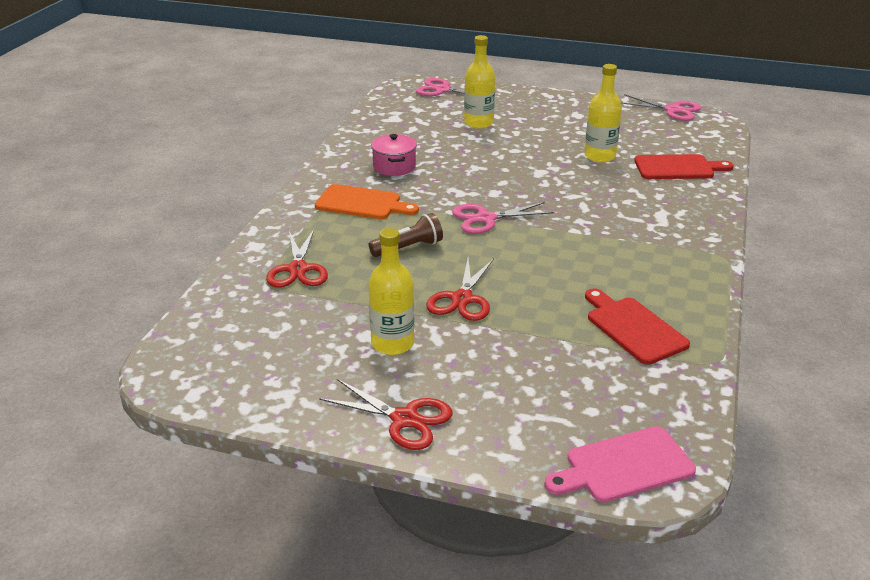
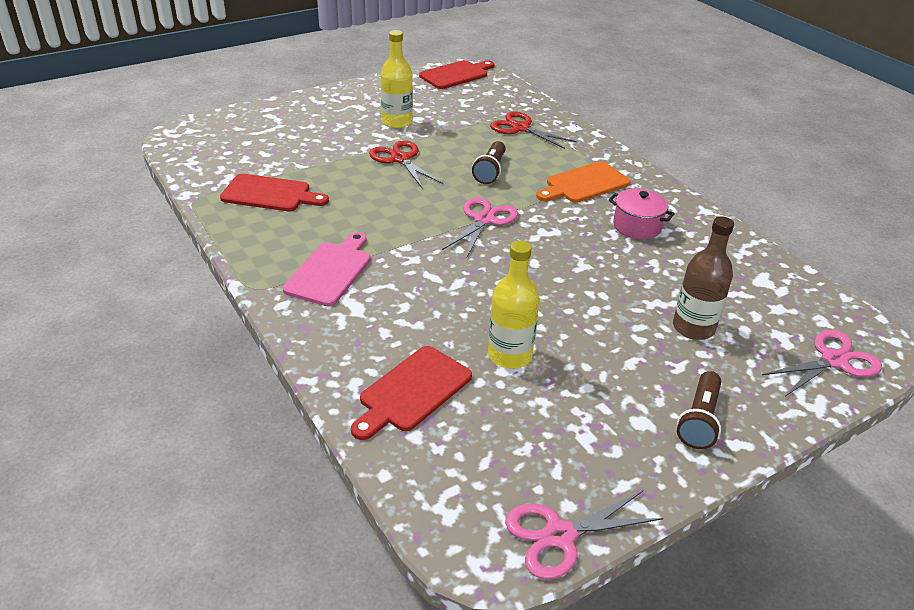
camera: 130 degrees right, 5 degrees up
red scissors [319,379,453,450] -> none
yellow bottle [464,35,495,129] -> brown bottle [673,216,734,340]
pink cutting board [544,426,696,503] -> pink cutting board moved to [283,232,371,306]
none -> red cutting board [419,60,494,89]
none -> brown flashlight [677,371,721,449]

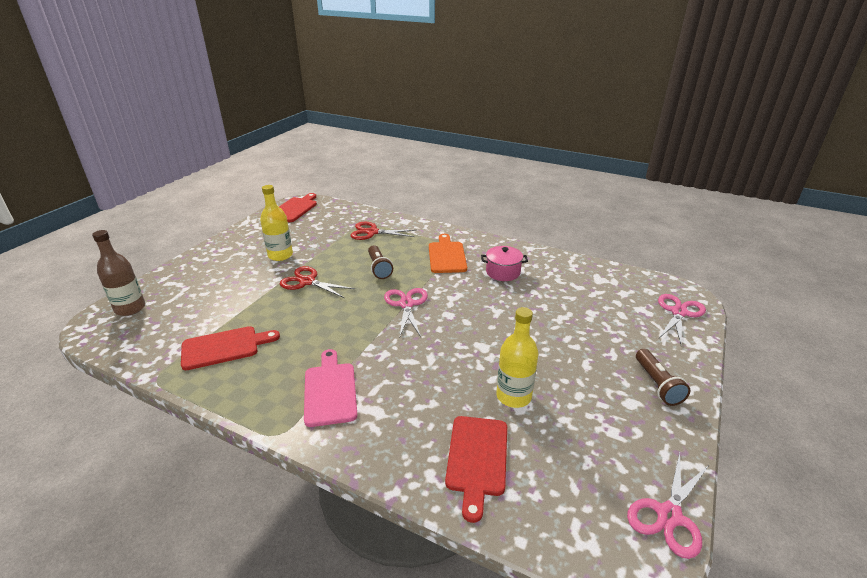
camera: 30 degrees left, 5 degrees down
orange cutting board [536,161,631,203] -> orange cutting board turned 150 degrees clockwise [429,234,467,273]
brown bottle [673,216,734,340] -> brown bottle moved to [92,230,145,316]

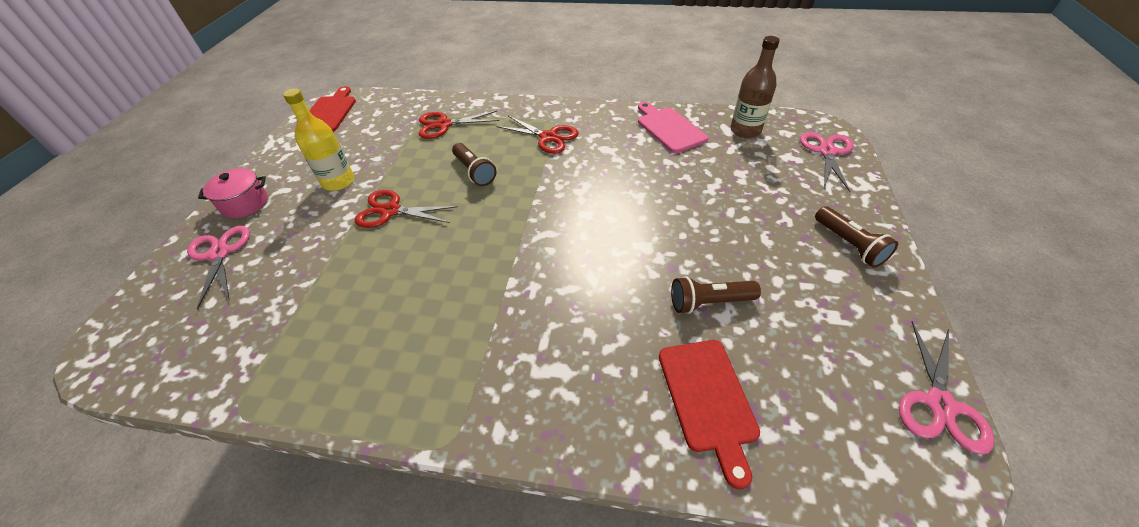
camera: 15 degrees left, 15 degrees up
brown bottle [92,230,145,316] -> brown bottle moved to [730,36,780,138]
red cutting board [181,326,280,370] -> none
pink cutting board [304,349,357,427] -> pink cutting board moved to [638,102,708,153]
pink scissors [384,288,428,338] -> pink scissors moved to [187,226,250,310]
orange cutting board [429,234,467,273] -> red scissors [496,116,579,154]
pink pot [481,246,528,281] -> pink pot moved to [198,168,268,218]
yellow bottle [496,307,539,408] -> brown flashlight [671,276,761,314]

